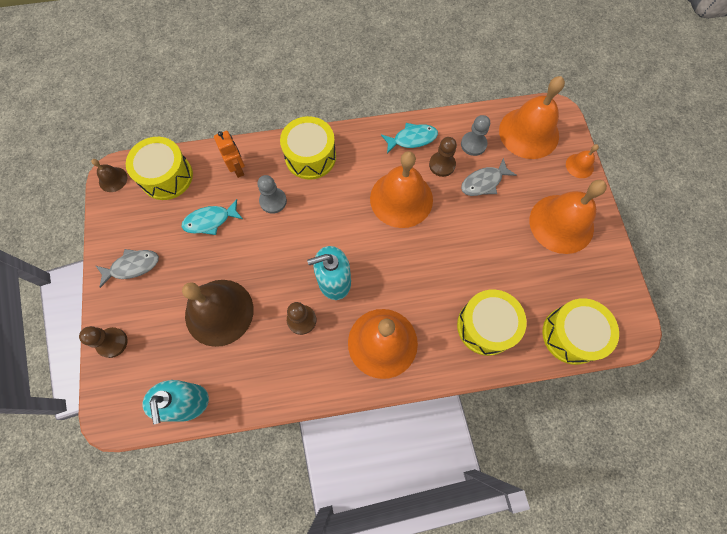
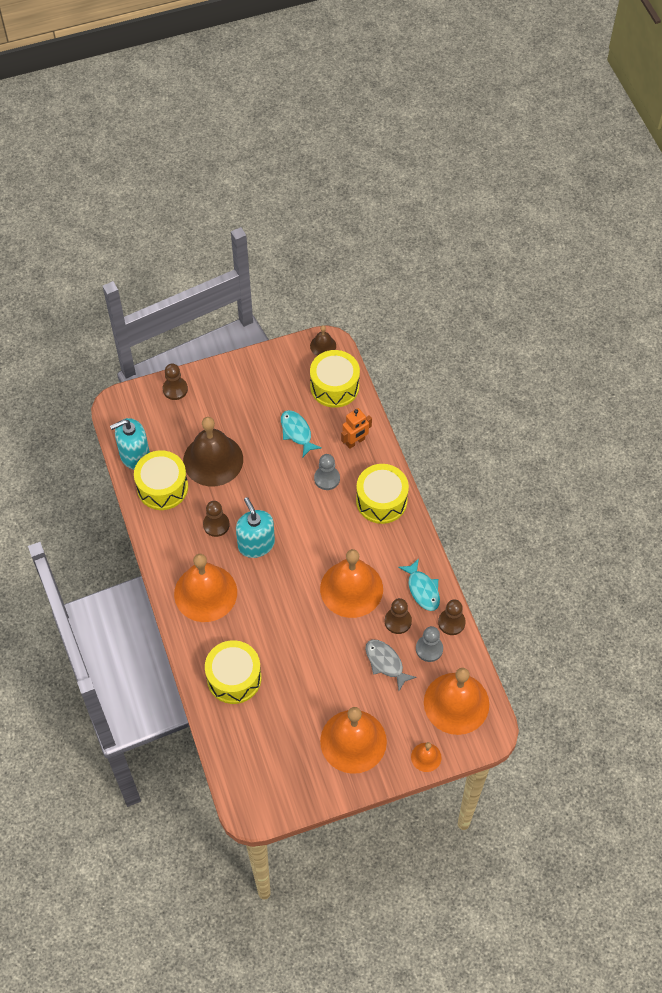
camera: 80 degrees right, 10 degrees down
grey fish [96,249,159,288] -> none
yellow drum [542,298,619,365] -> yellow drum moved to [134,450,188,510]
none -> brown pawn [438,599,466,635]

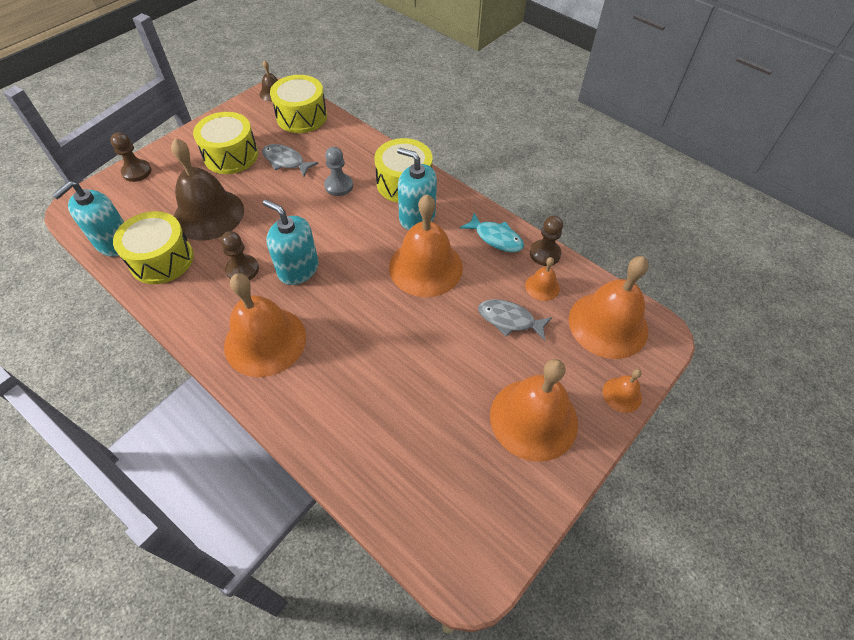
camera: 30 degrees left, 5 degrees down
yellow drum [205,640,262,704] -> yellow drum moved to [193,112,258,174]
turquoise fish [281,410,322,457] -> grey fish [262,144,319,177]
orange robot [341,408,372,449] -> none
brown pawn [385,598,412,634] -> none
grey pawn [416,626,443,662] -> orange bell [525,257,560,301]
none -> turquoise soap dispenser [397,147,437,230]

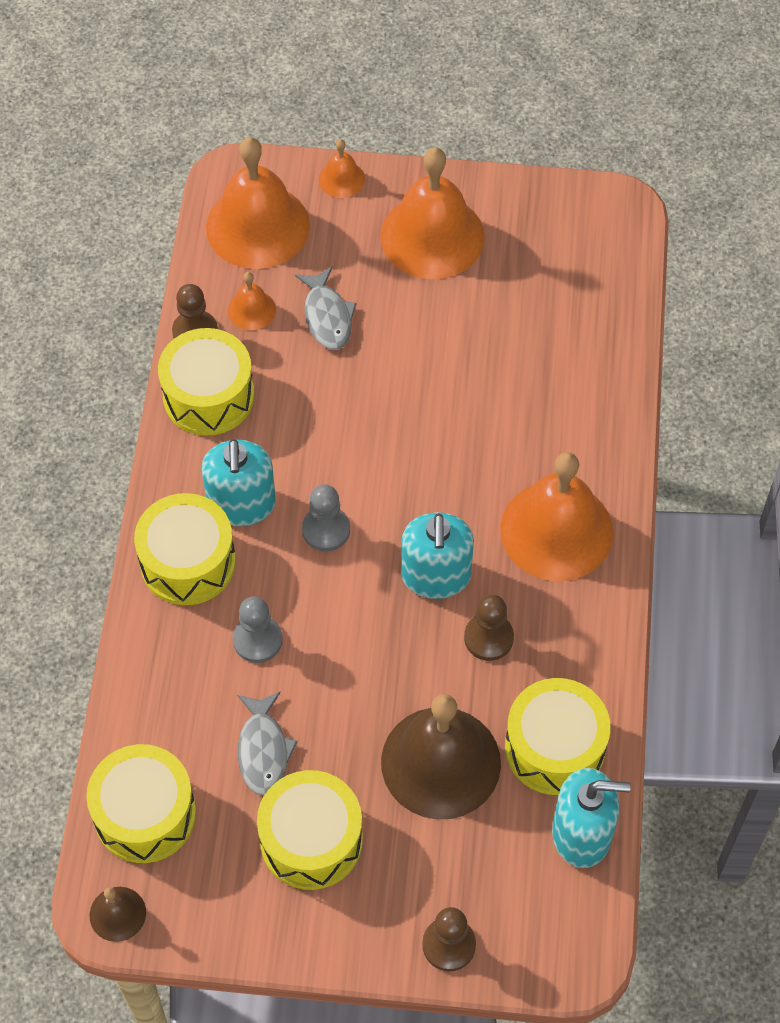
camera: 125 degrees left, 5 degrees up
orange bell [389,194,463,297] -> none
turquoise fish [460,213,524,252] -> yellow drum [158,328,254,436]
none -> grey pawn [302,484,350,551]

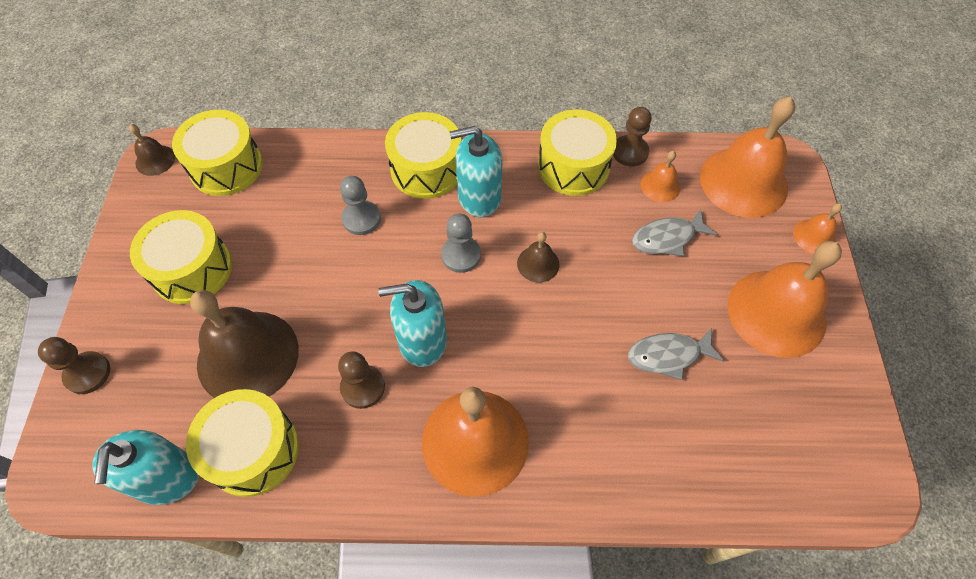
camera: 85 degrees right, 0 degrees up
grey fish [237,691,298,796] -> grey fish moved to [628,328,724,380]
none -> brown bell [517,232,559,283]

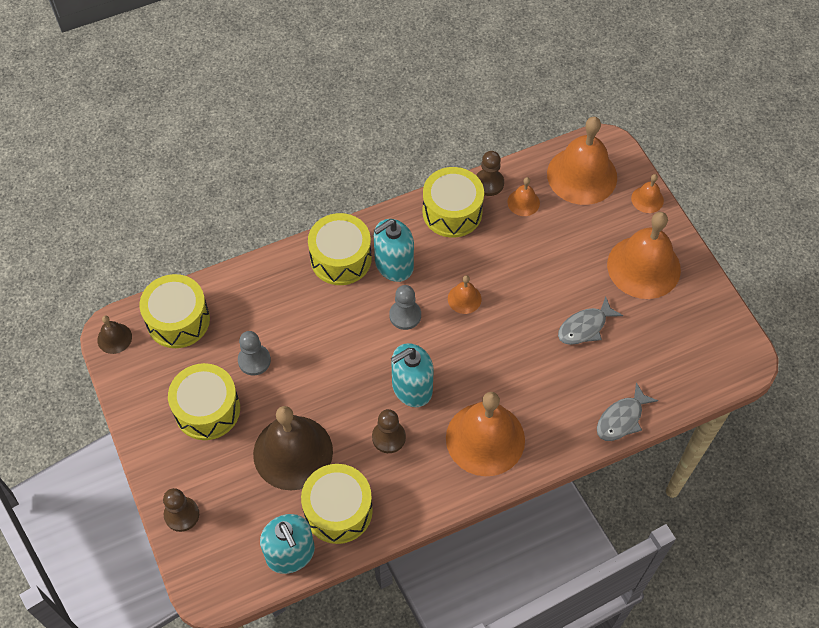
camera: 25 degrees left, 0 degrees up
grey pawn [340,176,381,235] -> grey pawn moved to [238,331,271,376]
brown bell [517,232,559,283] -> orange bell [448,275,481,314]
grey fish [632,209,717,256] -> grey fish moved to [597,382,658,441]

